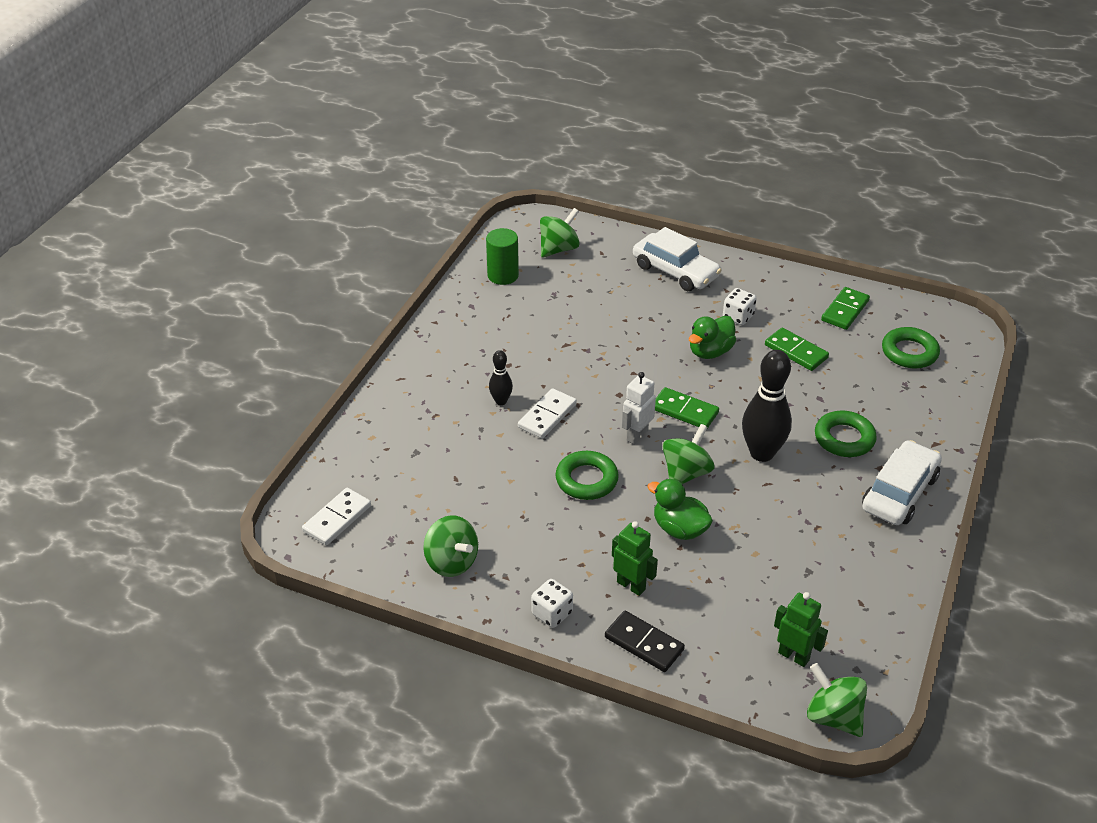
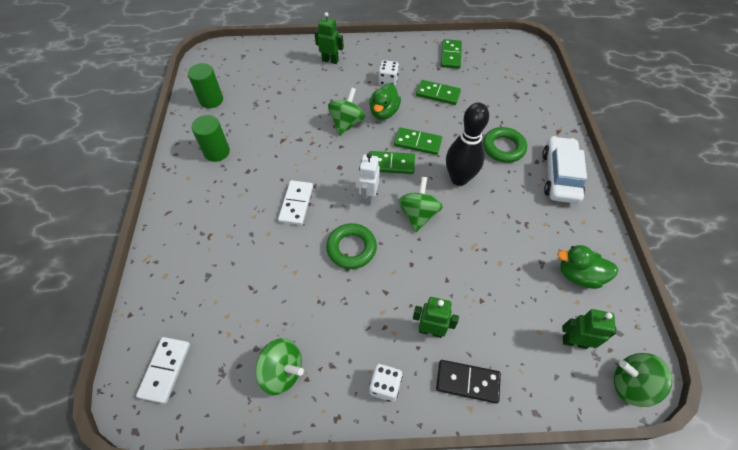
camera: 25 degrees left, 15 degrees up
black bowling pin [489,350,513,405] -> none
green spinning top [540,208,580,258] -> green spinning top moved to [328,87,365,136]
white car [633,227,722,291] -> green robot [314,12,344,64]
green duck [647,479,713,540] -> green duck moved to [557,245,618,289]
green ring [882,327,940,369] -> none
none -> green cylinder [191,115,230,162]
none -> green domino [394,127,442,155]

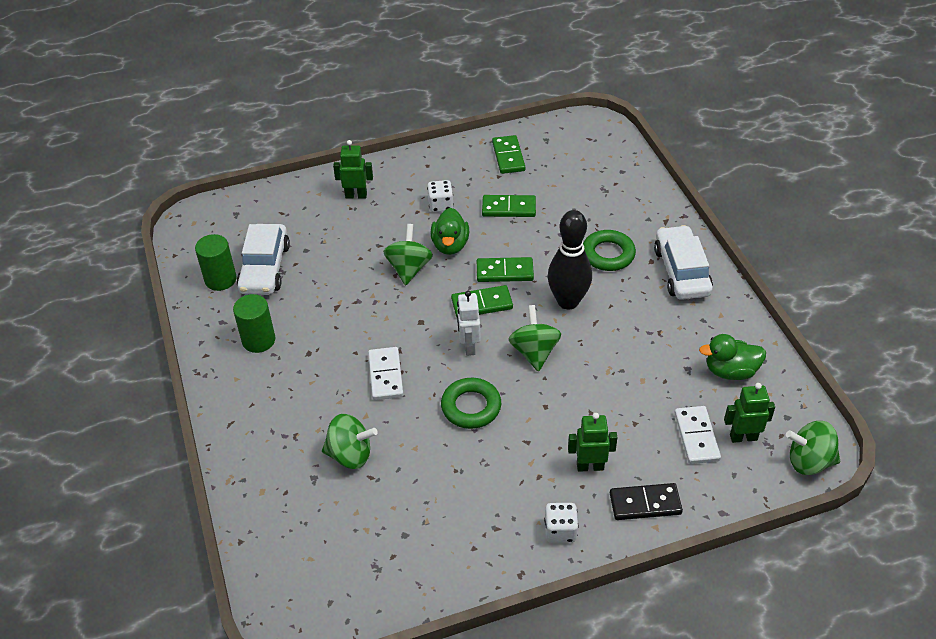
camera: 15 degrees left, 10 degrees down
white domino [136,337,190,404] -> white domino moved to [675,406,721,464]
green spinning top [255,338,304,395] -> green spinning top moved to [322,414,378,469]
none -> white car [237,224,290,295]

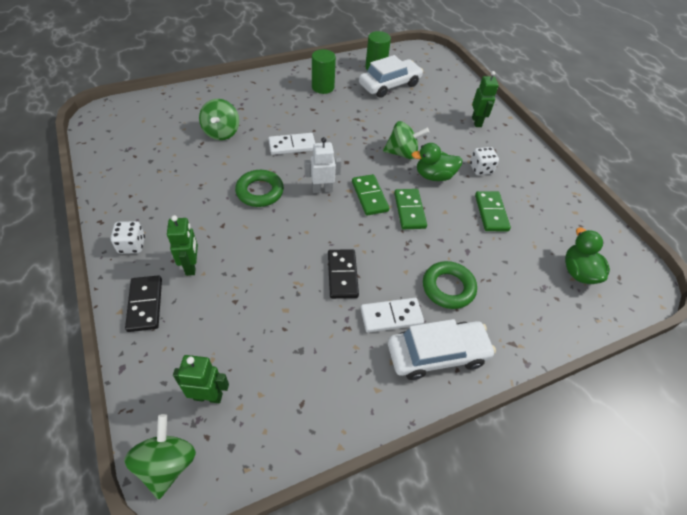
camera: 80 degrees right, 5 degrees up
white car [237,224,290,295] -> white car turned 150 degrees clockwise [359,55,423,98]
green domino [492,135,525,174] -> none
green spinning top [508,305,561,372] -> none
black bowling pin [548,210,592,310] -> none
white domino [675,406,721,464] -> white domino moved to [360,298,424,333]
green duck [699,334,766,380] -> green duck moved to [565,227,610,284]
green robot [724,383,775,443] -> green robot turned 75 degrees counterclockwise [173,355,229,403]
none -> black domino [328,249,359,299]

